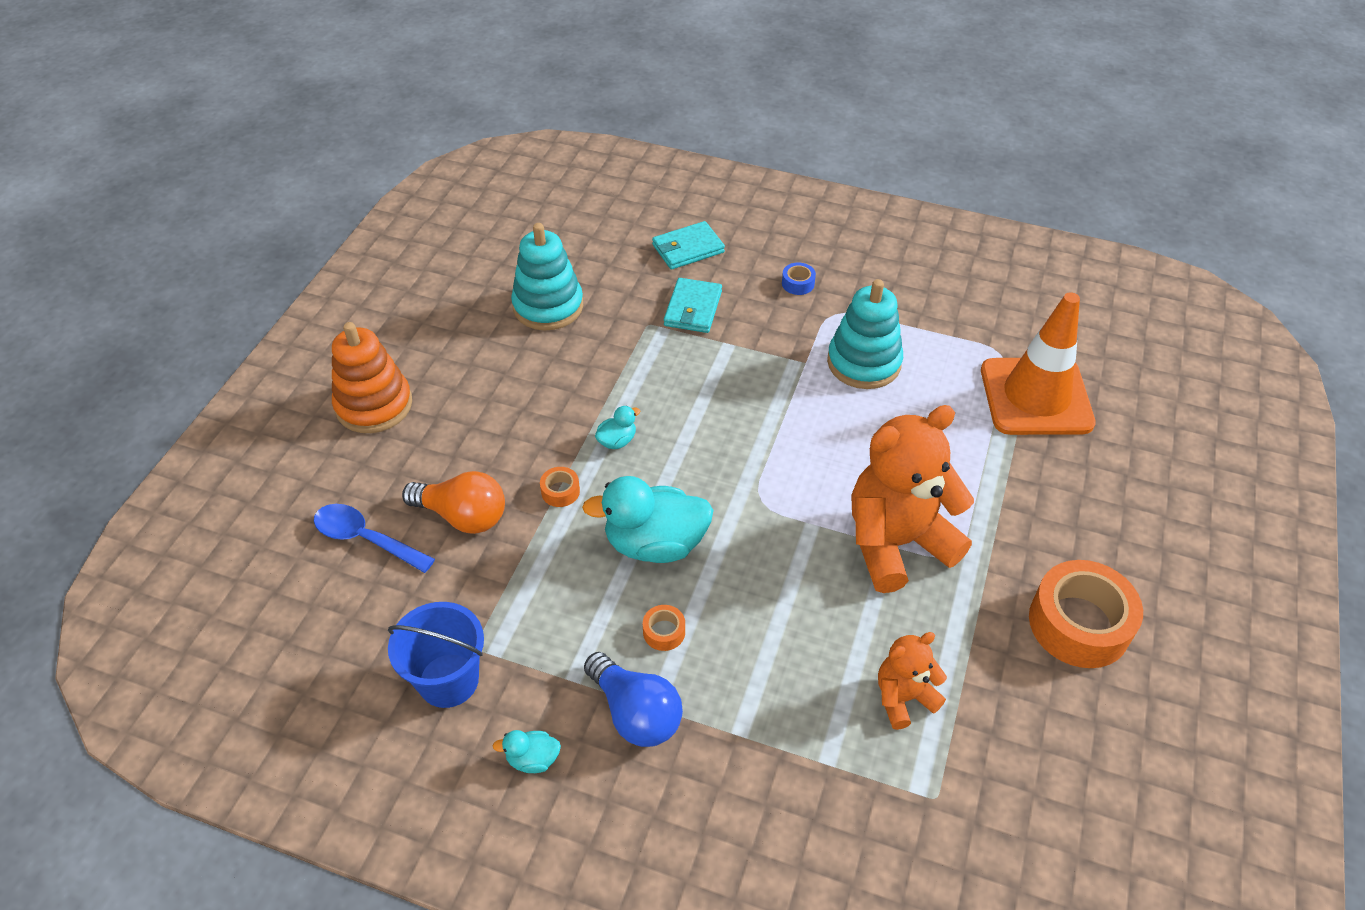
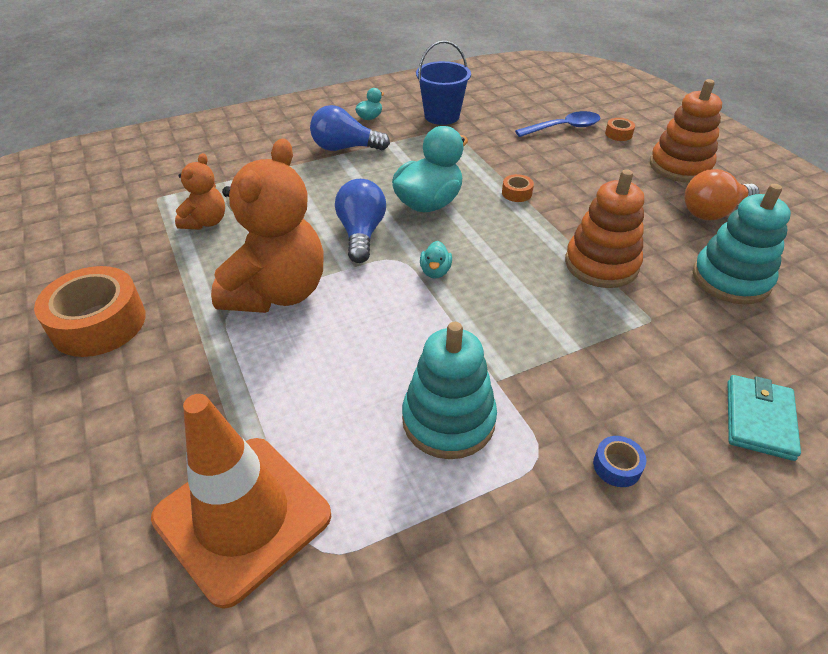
camera: 135 degrees right, 5 degrees down
orange light bulb [402,471,505,534] -> orange light bulb moved to [684,169,760,220]
turquoise duck [595,406,640,449] -> turquoise duck moved to [420,241,452,279]
orange tape [643,605,685,651] -> orange tape moved to [605,118,635,141]
turquoise wallet [664,278,722,333] -> none
none -> blue light bulb [335,179,386,263]
none -> orange stacking toy [565,169,644,288]

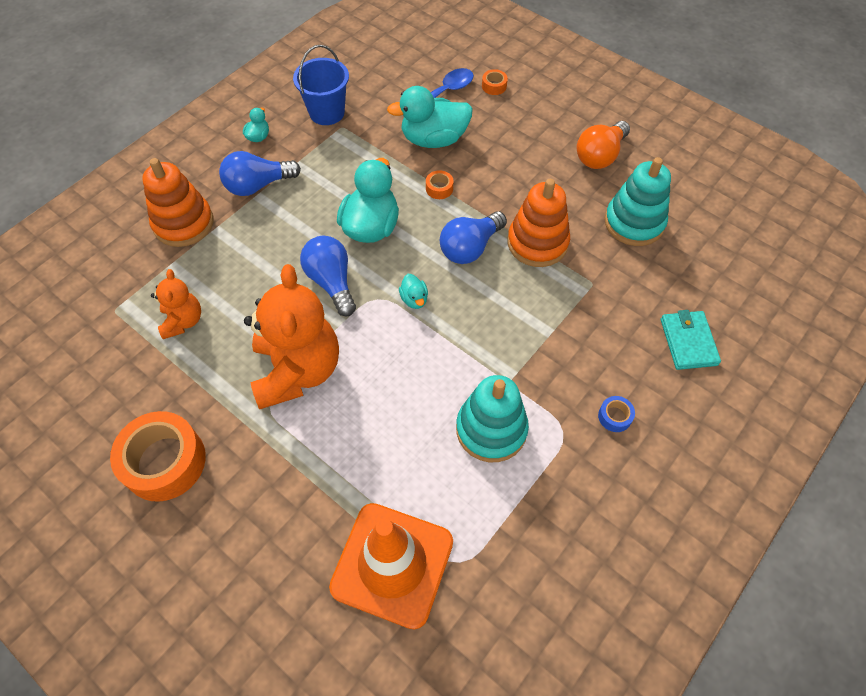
camera: 25 degrees left, 15 degrees up
orange stacking toy [650,79,722,182] -> orange stacking toy moved to [142,158,214,247]
none -> turquoise duck [387,86,473,148]
none -> blue light bulb [440,211,507,264]

